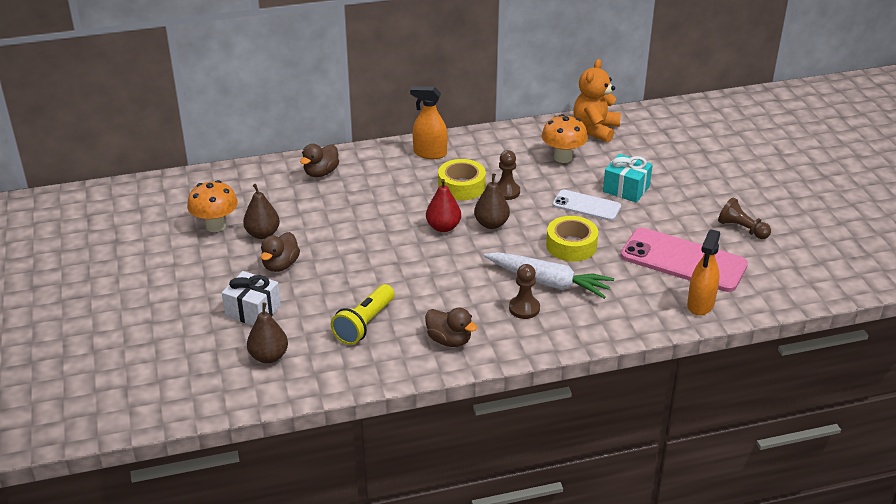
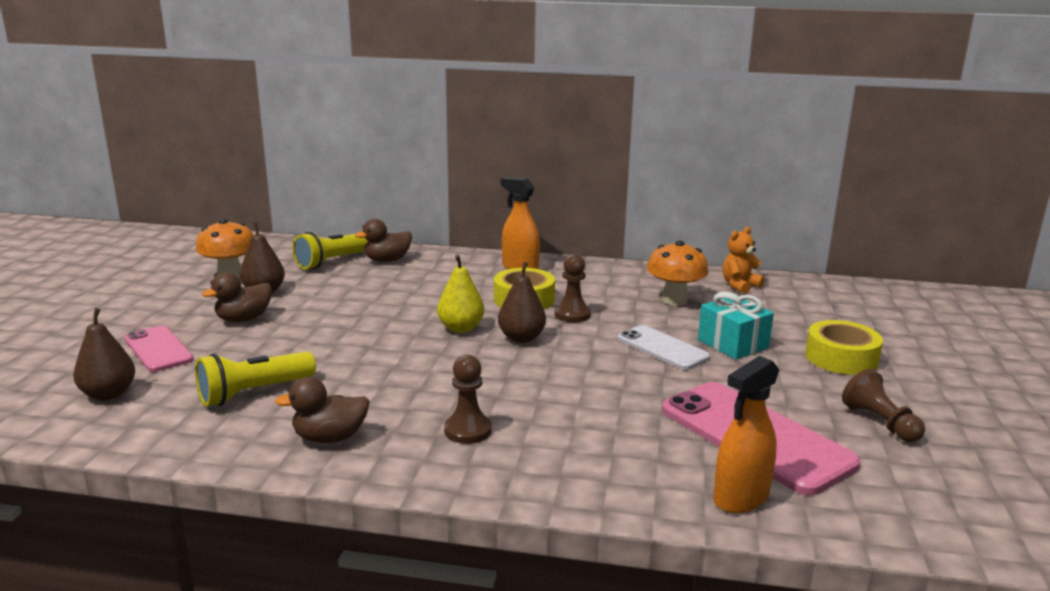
camera: 25 degrees right, 15 degrees down
white gift [222,271,281,325] -> pink phone [124,325,194,372]
brown duck [425,308,477,347] -> brown duck turned 105 degrees clockwise [275,377,370,443]
red pear [426,179,461,232] -> yellow pear [437,255,484,333]
white carrot [484,252,614,299] -> none
yellow tape [546,216,598,262] -> yellow tape moved to [805,320,883,375]
orange teddy bear [573,59,621,143] -> orange teddy bear [722,227,764,294], size x0.63
none -> yellow flashlight [293,232,368,269]

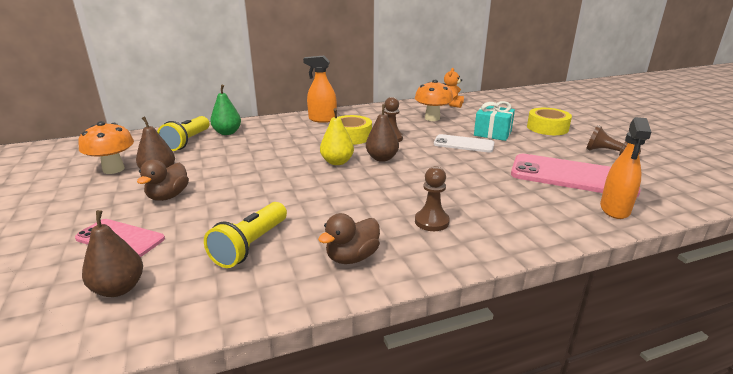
camera: 30 degrees left, 5 degrees up
brown duck [355,219,412,262] -> green pear [210,85,241,135]

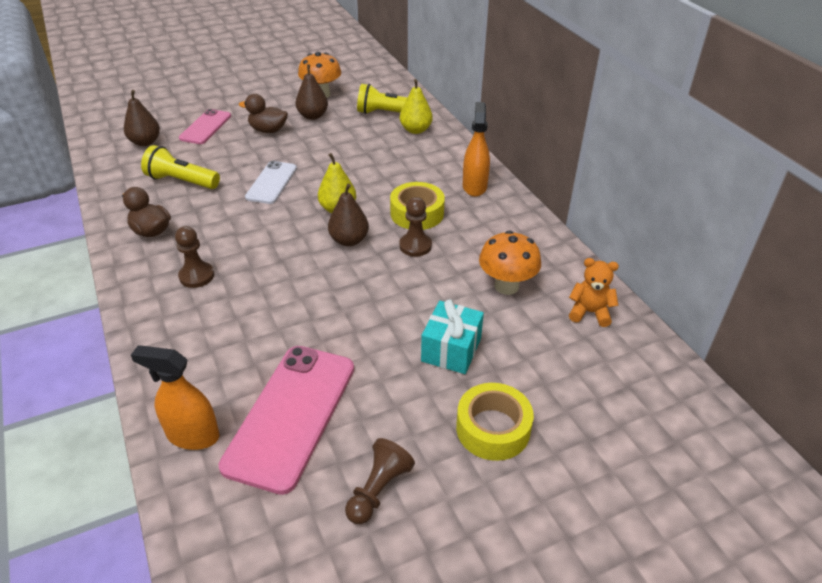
camera: 85 degrees right, 15 degrees up
green pear [210,85,241,135] -> yellow pear [400,79,433,134]
white phone [434,134,495,153] -> white phone moved to [245,161,297,204]

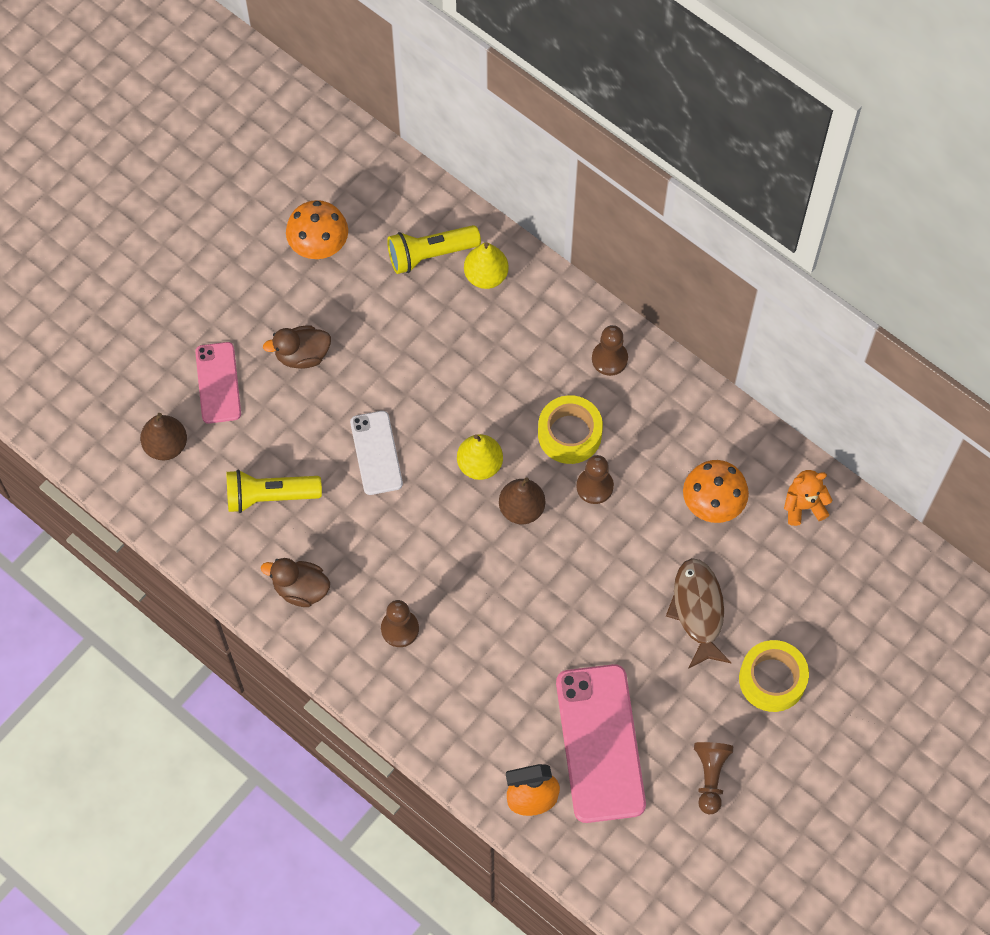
camera: 25 degrees left, 25 degrees up
brown pear [295,64,328,120] -> none
turquoise gift [421,299,484,374] -> brown fish [666,558,731,669]
orange spray bottle [463,102,490,196] -> brown pawn [592,325,628,376]

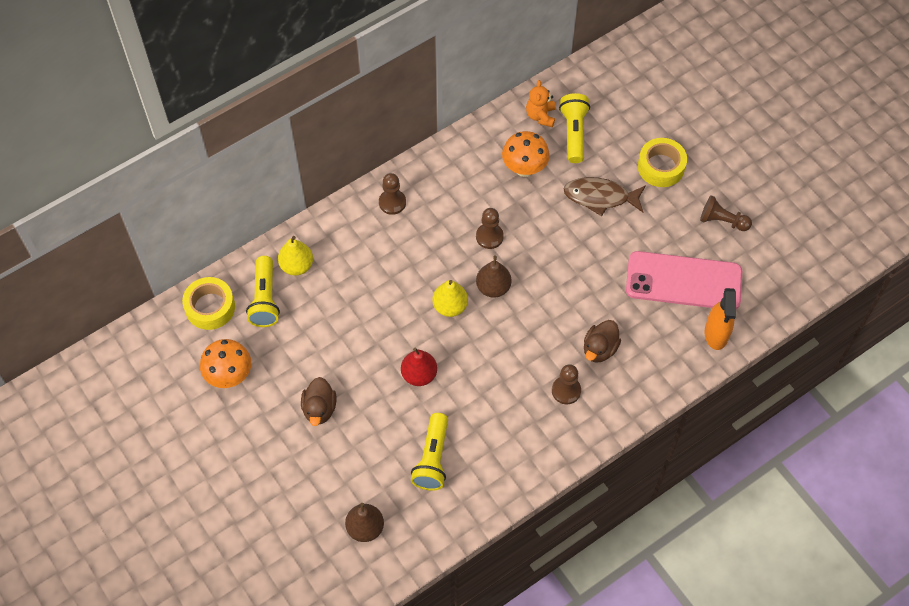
camera: 75 degrees left, 5 degrees down
pink phone [195,342,241,424] -> none
brown duck [261,558,330,607] -> brown duck moved to [584,320,621,363]
white phone [350,411,403,495] -> red pear [401,348,437,386]
yellow tape [538,395,603,464] -> yellow tape moved to [182,277,235,330]
none -> yellow flashlight [559,93,590,163]

